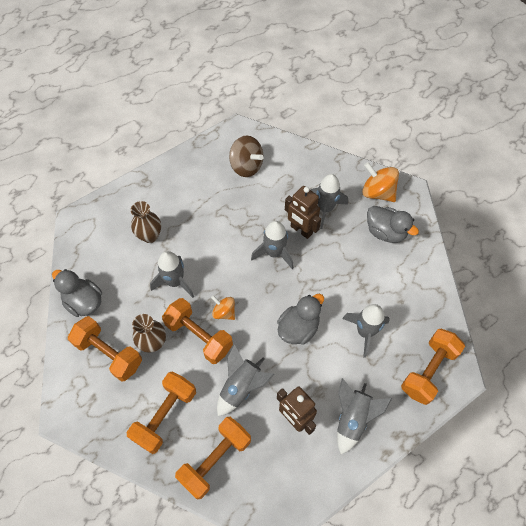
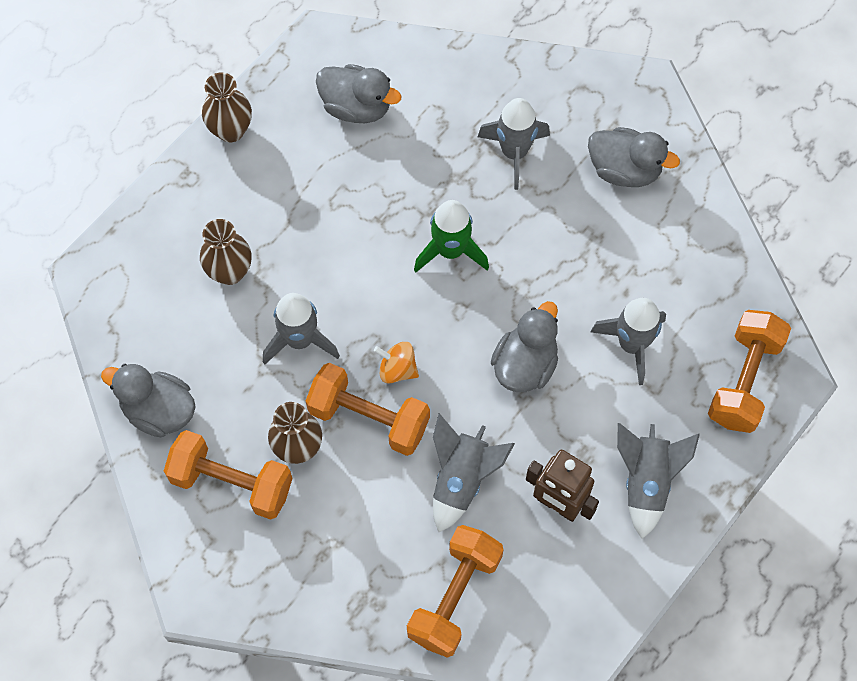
camera: 15 degrees left, 5 degrees up
orange dumbbell [127,372,196,454] -> none
brown spinning top [229,136,264,177] -> grey duck [316,64,401,123]
grey rocket [251,221,294,269] -> green rocket [414,200,489,272]
brown robot [285,186,321,239] -> none
orange spinning top [362,162,399,202] -> none
none -> brown vase [202,73,252,142]

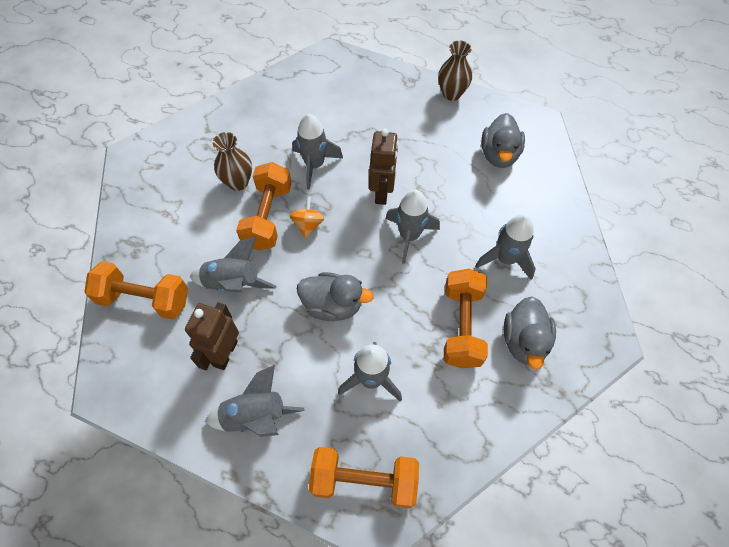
camera: 75 degrees right, 5 degrees down
grey duck [101,364,196,437] -> none
orange dumbbell [164,430,292,520] -> orange dumbbell moved to [444,269,488,368]
brown vase [200,219,252,285] -> none
green rocket [414,200,489,272] -> grey rocket [385,190,440,264]
none -> brown robot [369,129,398,205]

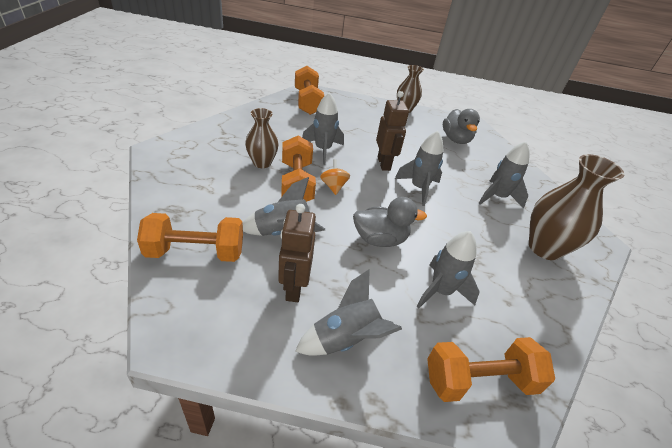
camera: 20 degrees left, 20 degrees down
orange dumbbell [444,269,488,368] -> orange dumbbell moved to [295,66,324,115]
grey duck [503,296,556,370] -> brown vase [529,154,624,260]

